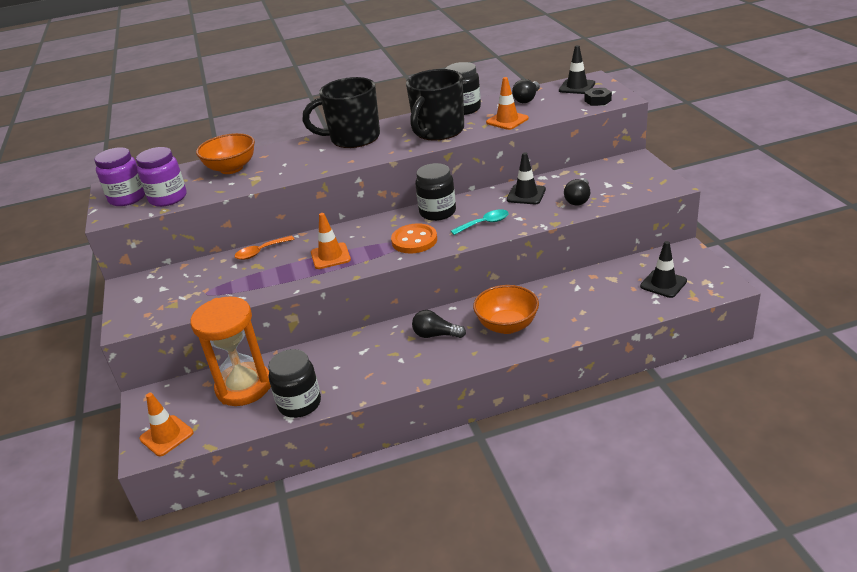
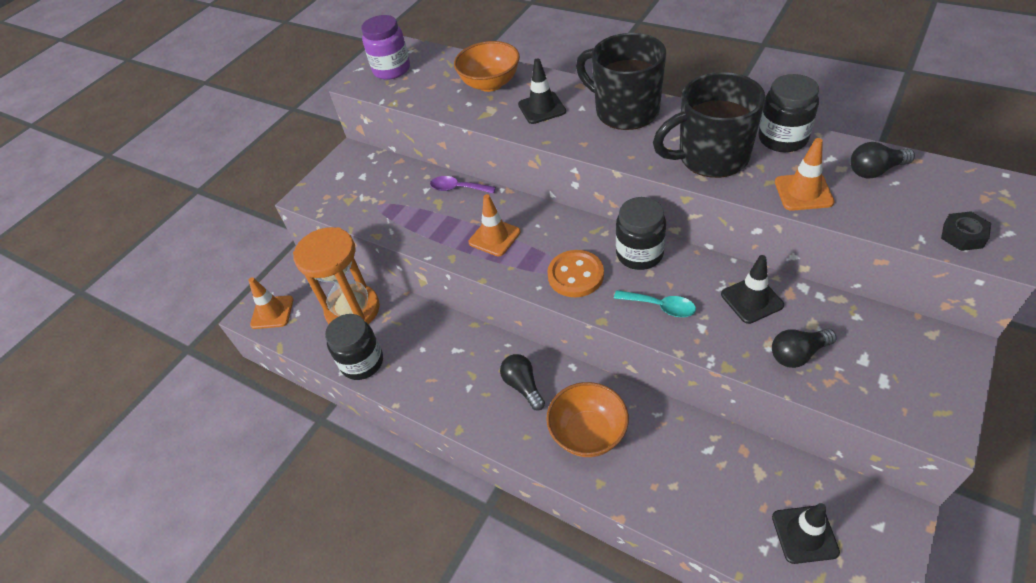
camera: 50 degrees right, 15 degrees up
purple jar [136,147,187,207] -> none
orange spoon [235,236,294,260] -> purple spoon [430,176,496,194]
black traffic cone [559,45,595,94] -> black traffic cone moved to [518,58,566,124]

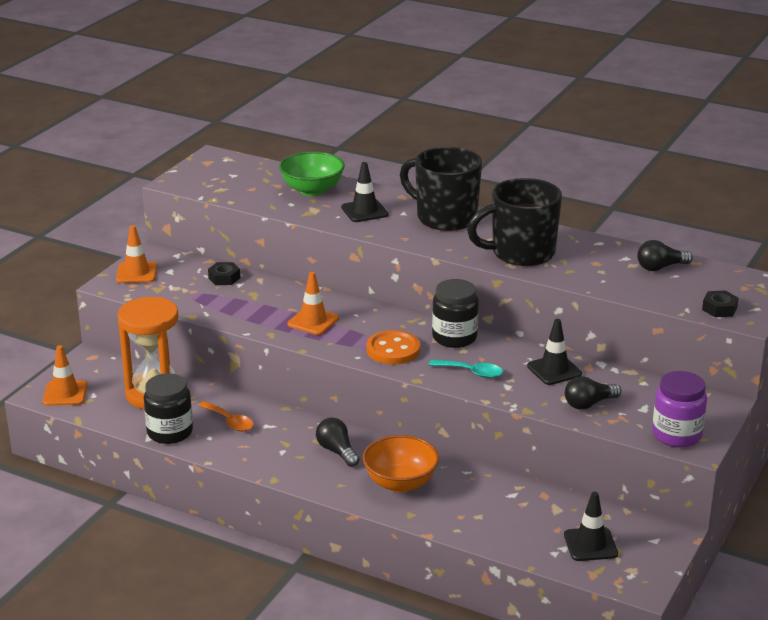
camera: 10 degrees left, 20 degrees down
purple jar [361,15,410,80] -> purple jar moved to [652,371,707,447]
purple spoon [430,176,496,194] -> none
orange bowl [454,41,520,92] -> green bowl [279,151,345,196]
black jar [758,74,819,152] -> none
orange traffic cone [775,138,834,211] -> orange traffic cone moved to [116,225,157,283]
none -> orange spoon [199,401,254,431]
none -> black nut [208,262,240,285]

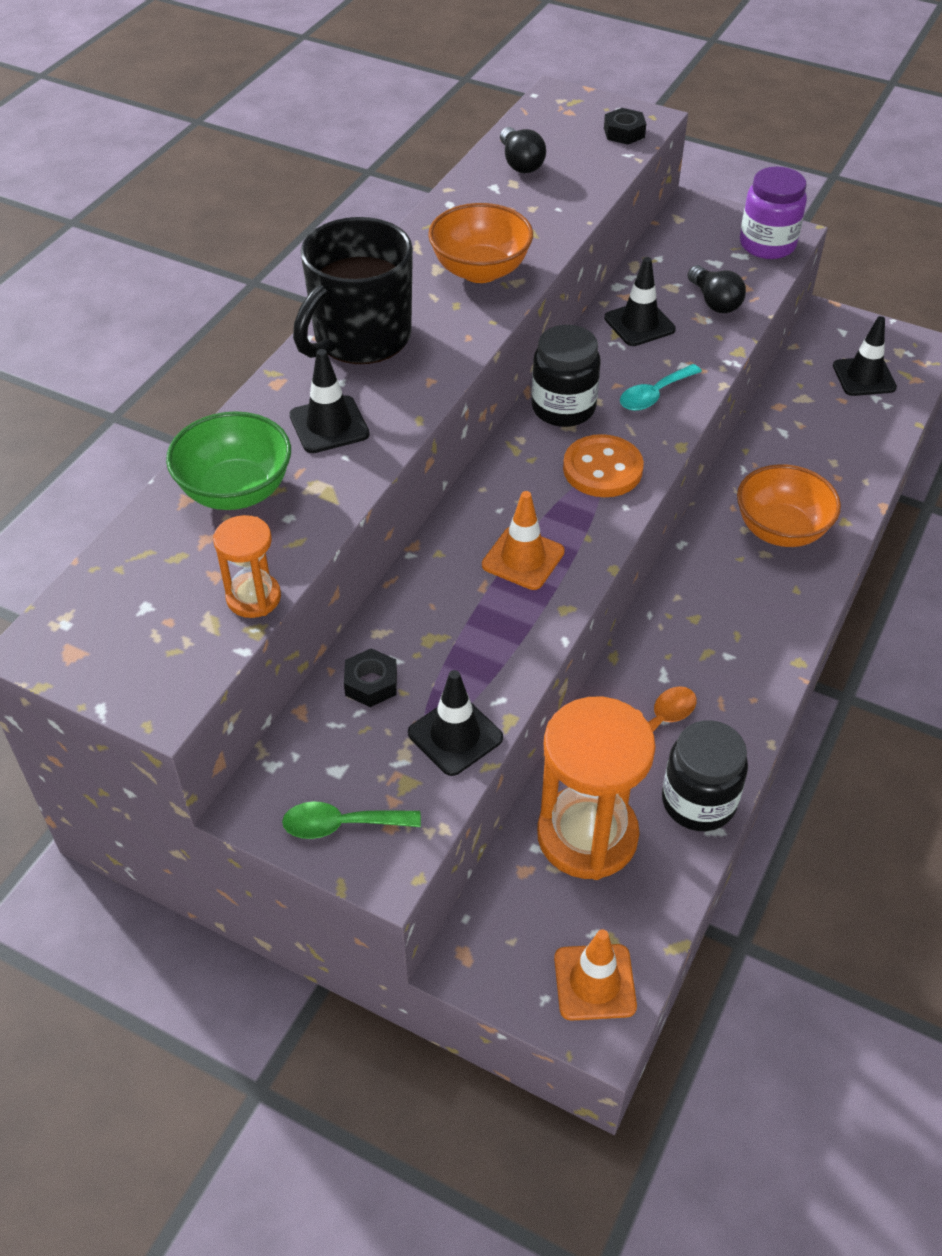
camera: 90 degrees left, 20 degrees up
orange traffic cone [116,225,157,283] -> green spoon [282,802,421,839]
black light bulb [316,418,359,467] -> none
turquoise spoon [429,359,503,378] -> turquoise spoon turned 150 degrees counterclockwise [620,364,702,411]
black mug [467,178,562,266] -> orange bowl [428,203,533,283]
none -> orange hourglass [213,515,281,618]
none -> black traffic cone [408,670,503,776]

